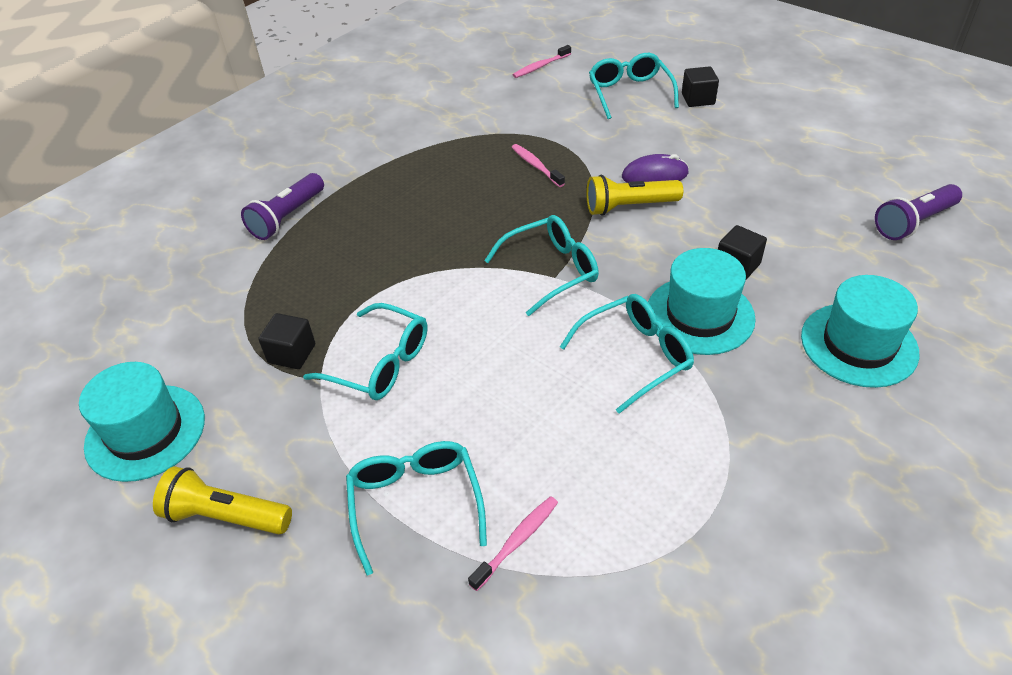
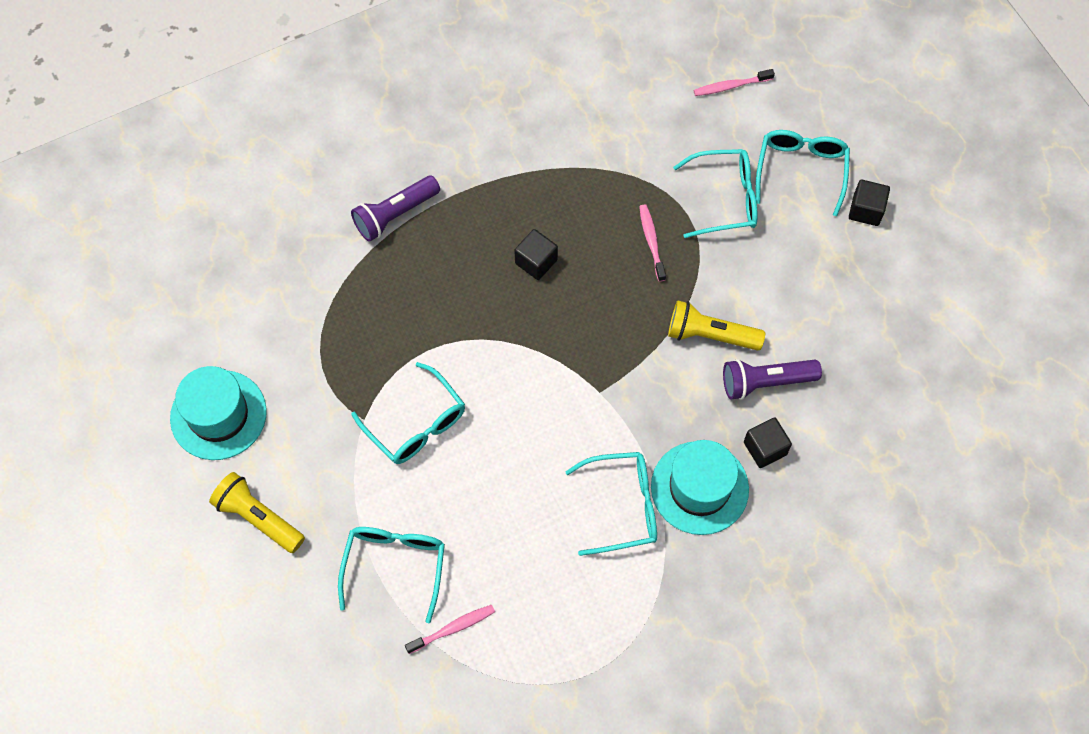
camera: 20 degrees right, 20 degrees up
black cube [258,313,315,369] -> black cube moved to [514,229,558,280]
turquoise glasses [484,215,599,316] -> turquoise glasses moved to [673,149,758,238]
purple mouse [622,154,689,183] -> none
turquoise hat [801,275,920,388] -> none
purple flashlight [875,184,962,240] -> purple flashlight moved to [723,359,822,400]

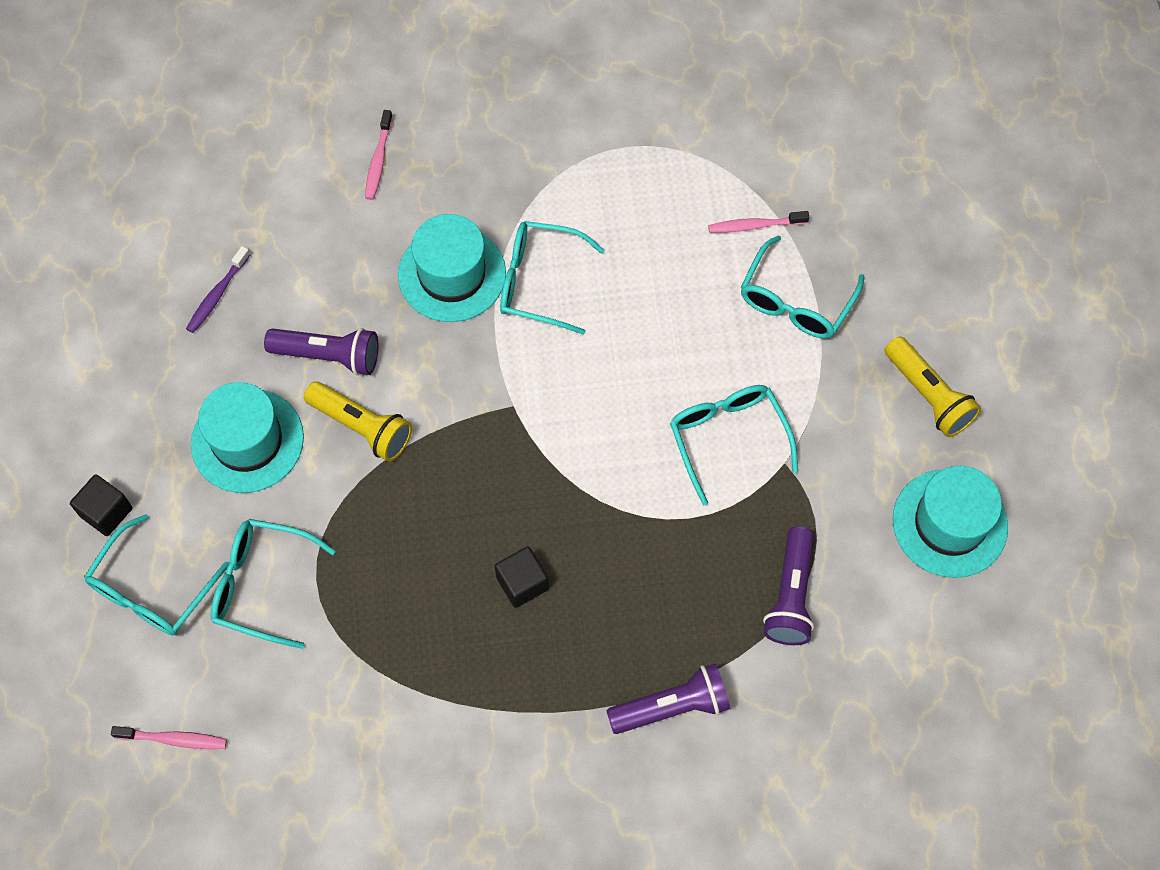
camera: 160 degrees left, 0 degrees up
pink toothbrush [639,204,666,282] -> pink toothbrush moved to [365,110,393,200]
black cube [744,417,792,468] -> none
none -> purple toothbrush [186,246,250,333]
none -> turquoise hat [191,382,304,493]
none -> purple flashlight [763,526,814,645]

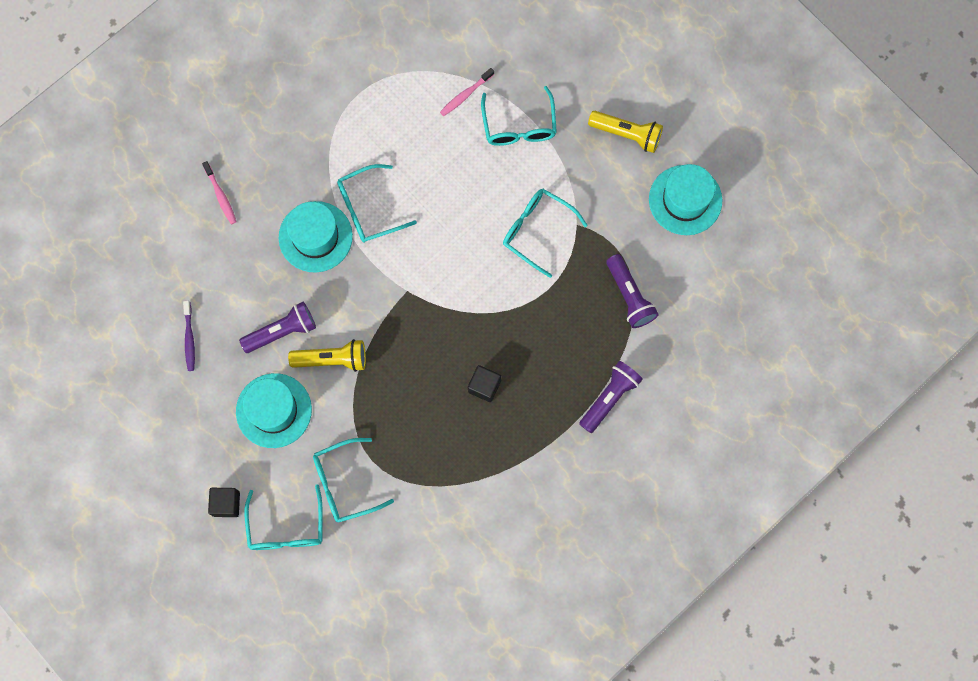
camera: 35 degrees left, 10 degrees up
pink toothbrush [111,726,227,749] -> none

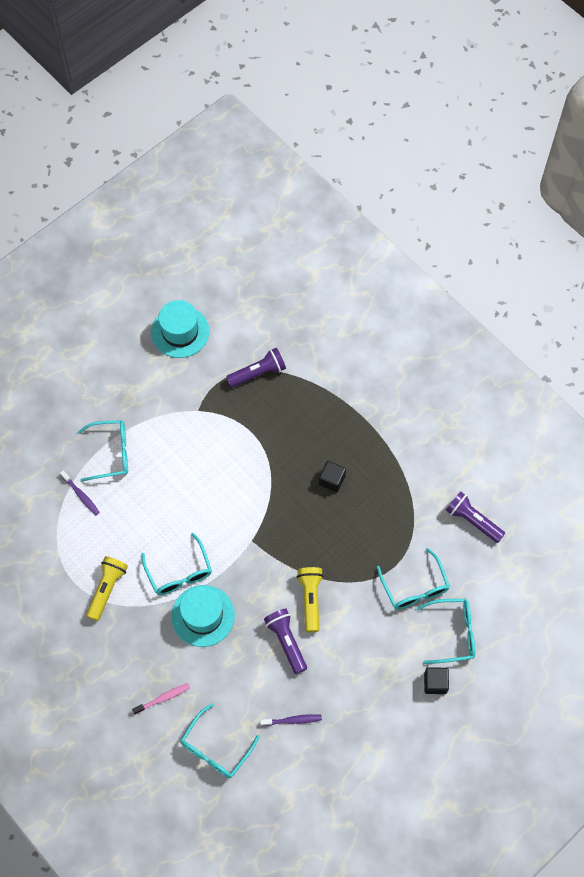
camera: 90 degrees left, 10 degrees down
turquoise hat [236,373,312,448] -> none
pink toothbrush [440,68,495,116] -> purple toothbrush [60,470,100,515]
turquoise glasses [503,189,588,278] -> turquoise glasses moved to [180,703,260,778]
purple flashlight [579,361,643,433] -> purple flashlight moved to [446,491,505,543]
yellow flashlight [588,111,663,153] -> yellow flashlight moved to [86,556,128,621]

